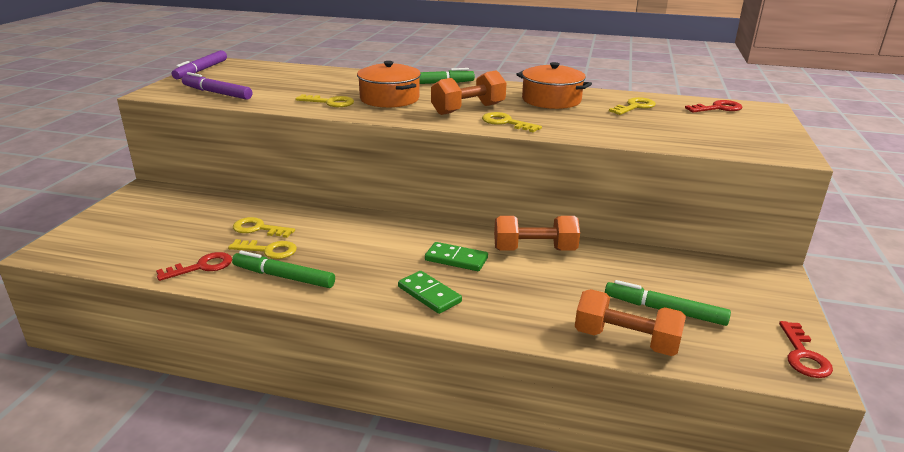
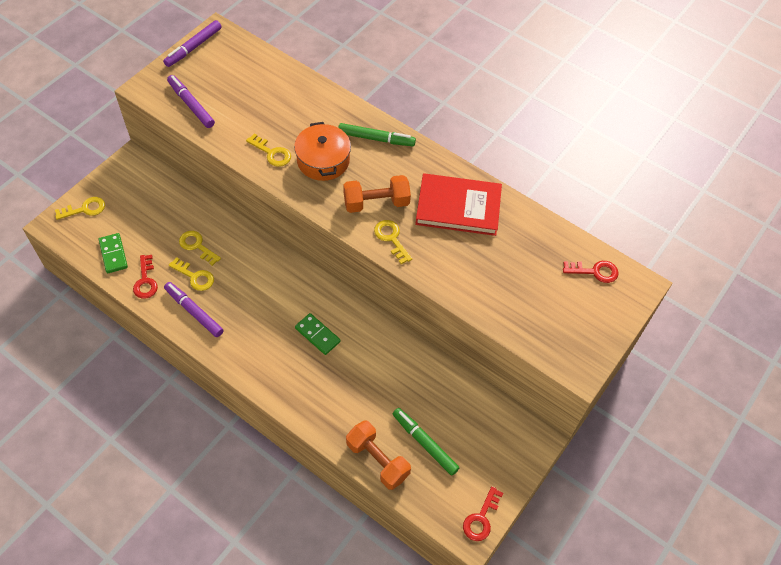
camera: 20 degrees right, 30 degrees up
red key [156,252,232,281] -> red key turned 90 degrees clockwise [133,255,158,299]
green marker [232,251,335,288] -> purple marker [164,282,224,337]
green domino [398,271,462,314] -> green domino moved to [99,233,128,273]
orange dumbbell [494,216,580,251] -> none
orange pot [516,62,592,109] -> red book [415,173,502,236]
yellow key [609,97,656,115] -> yellow key moved to [55,197,105,220]

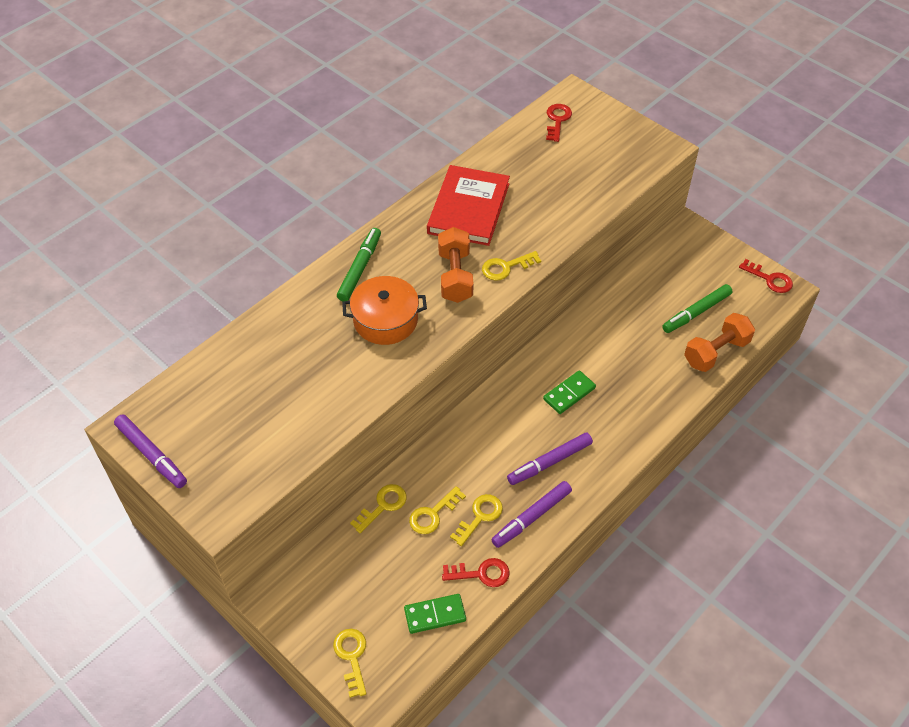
camera: 80 degrees left, 5 degrees down
purple marker [167,75,215,128] -> purple marker moved to [507,433,593,485]
yellow key [246,133,291,167] -> yellow key moved to [350,484,407,534]

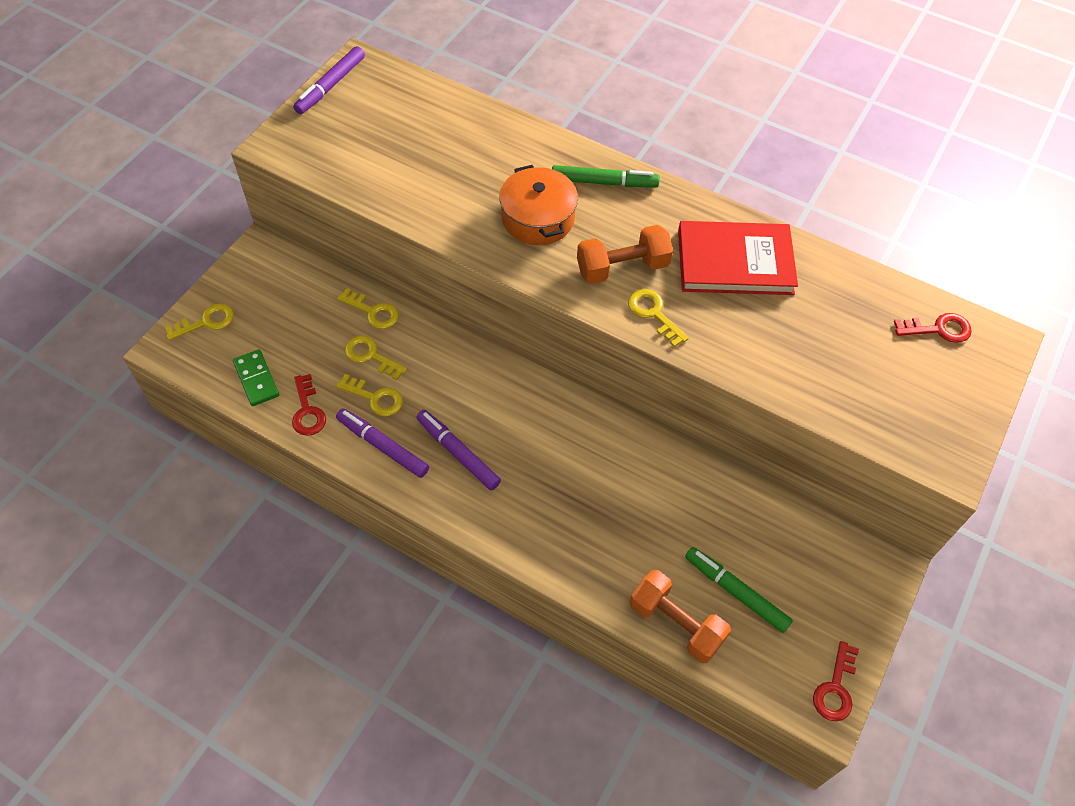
camera: 75 degrees right, 5 degrees up
green domino [543,370,596,414] -> none

